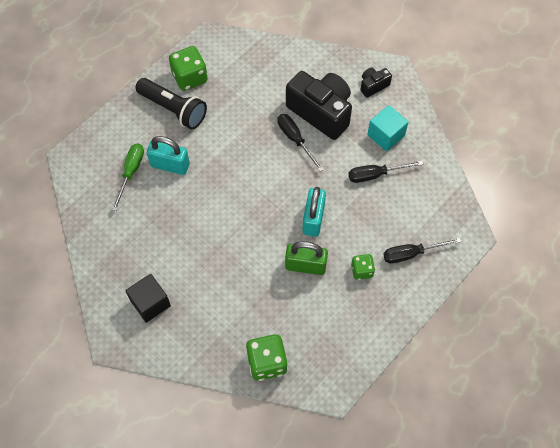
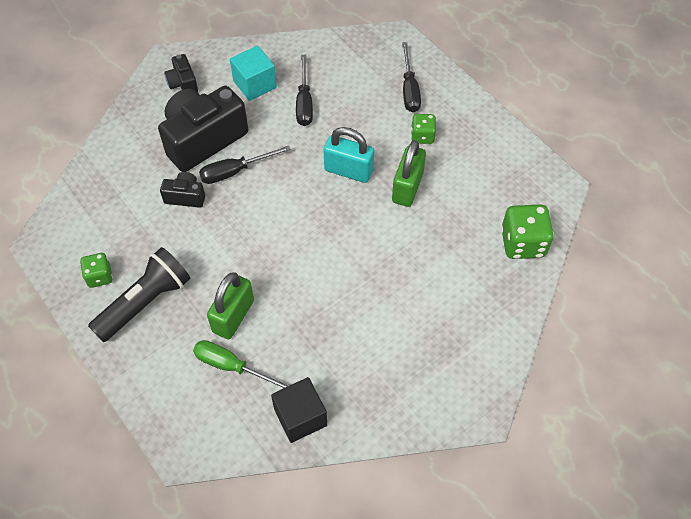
camera: 80 degrees left, 5 degrees down
black cube [125,274,171,323] -> black cube moved to [271,377,327,443]
turquoise padlock [147,136,190,175] -> green padlock [207,272,254,339]
green dice [169,46,208,91] -> green dice [80,253,113,288], size x0.59
none -> black camera [160,172,205,208]

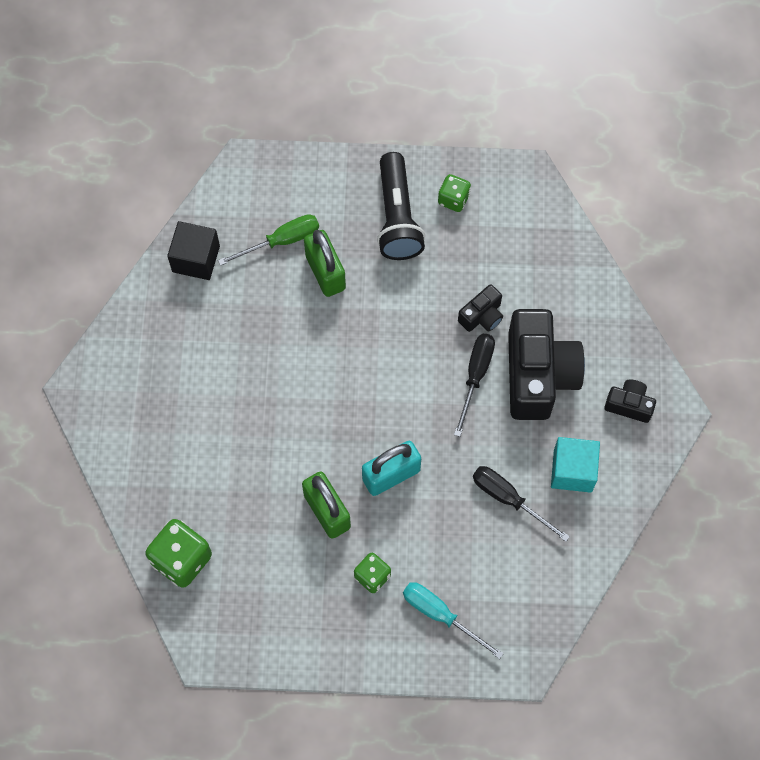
camera: 130 degrees right, 10 degrees up
black screwdriver [402,42,421,112] -> turquoise screwdriver [403,582,504,659]

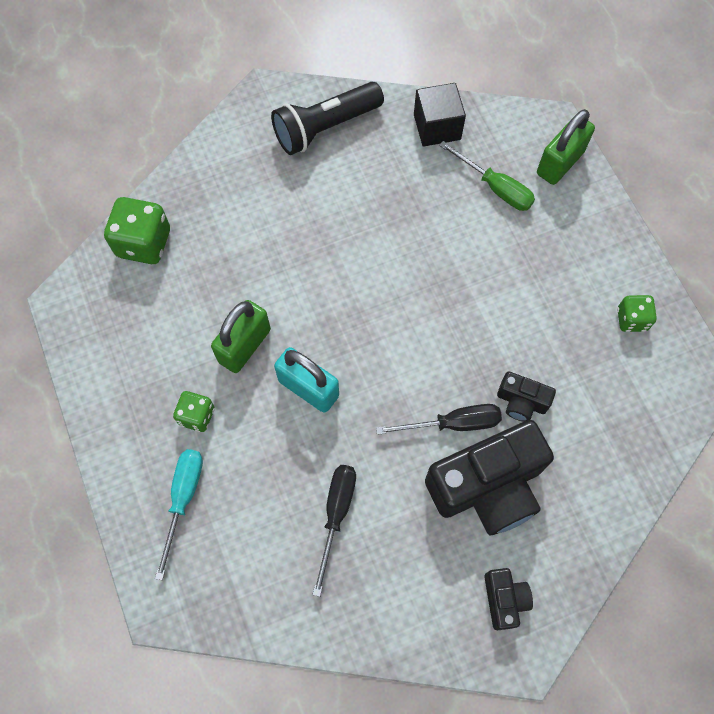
camera: 65 degrees right, 0 degrees up
green padlock [304,230,346,297] -> green padlock moved to [537,109,595,185]
black flashlight [377,152,425,260] -> black flashlight moved to [271,82,384,155]
turquoise cube [551,437,600,493] -> none

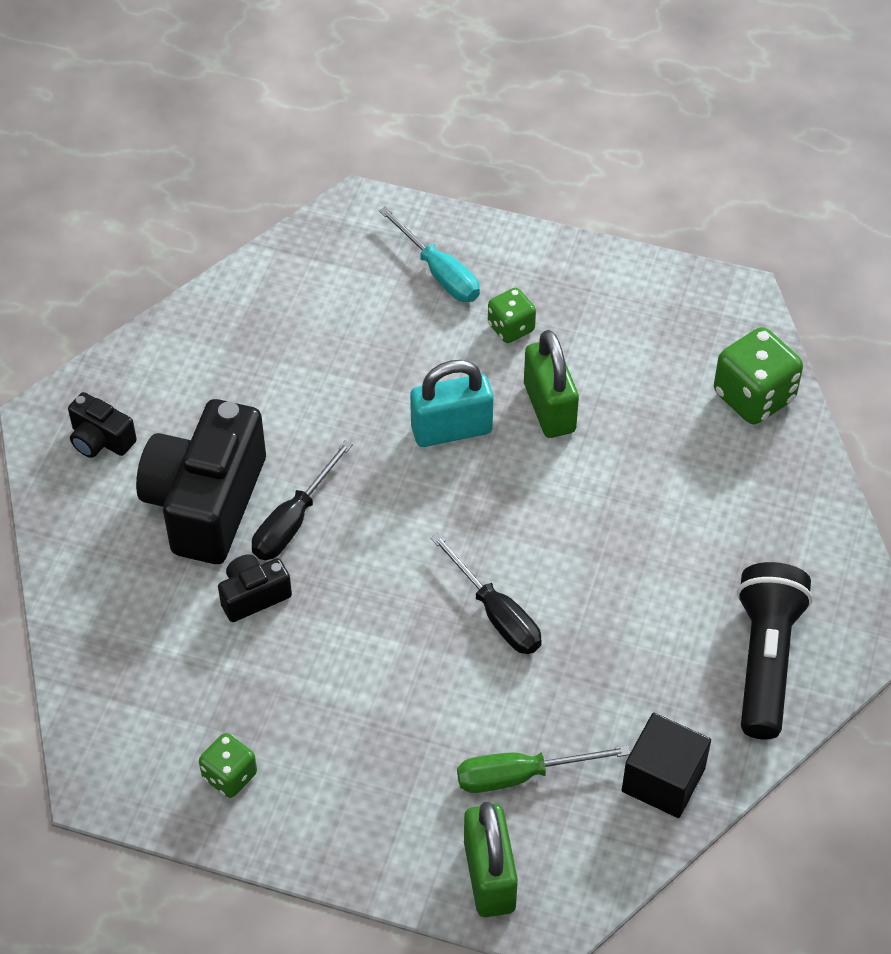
camera: 130 degrees right, 15 degrees down
black screwdriver [312,465,356,597] -> black screwdriver moved to [430,533,542,654]

